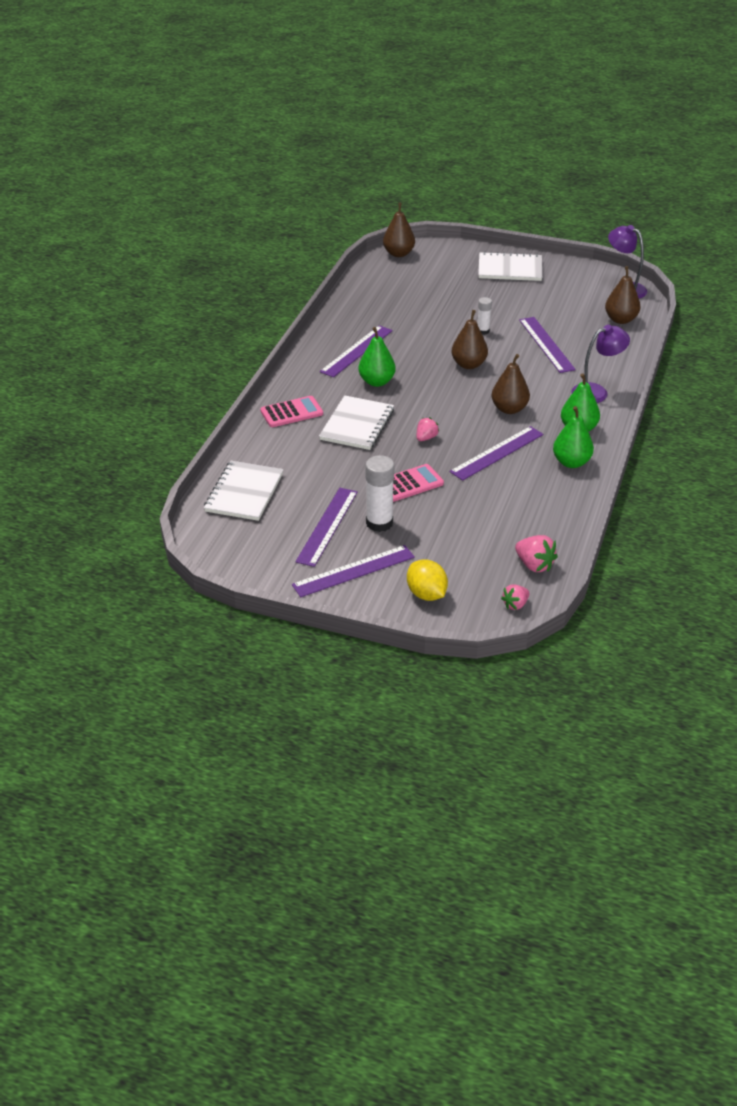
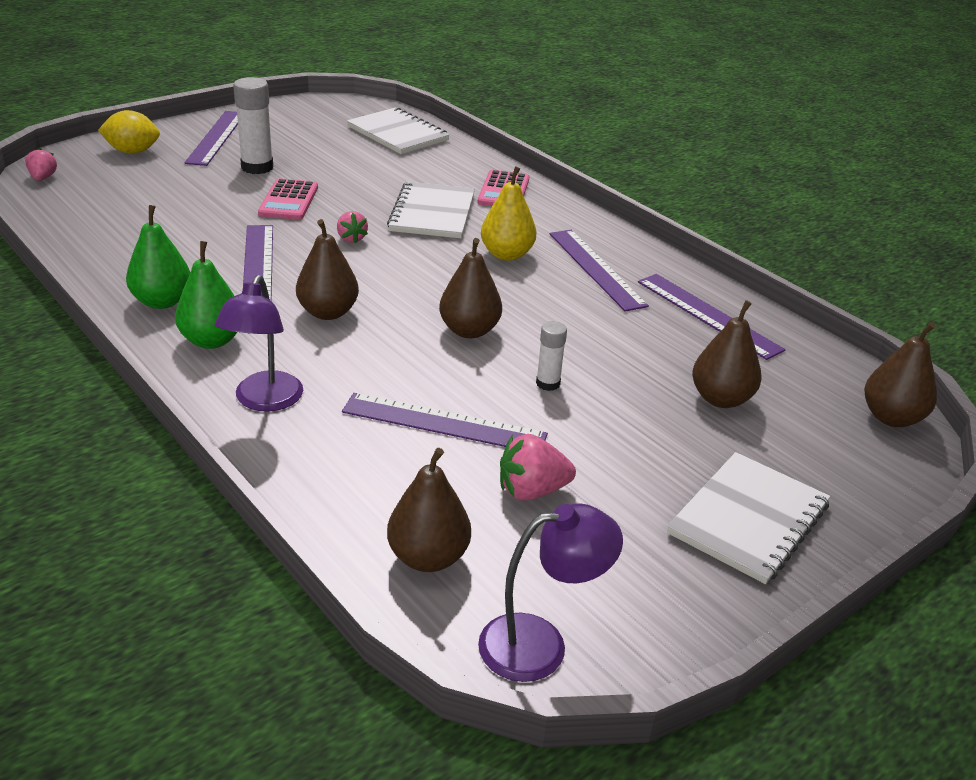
camera: 120 degrees right, 5 degrees down
purple ruler [295,488,358,567] -> purple ruler moved to [638,274,785,360]
white notebook [319,396,394,450] -> white notebook turned 45 degrees clockwise [387,182,475,238]
green pear [358,327,396,387] -> yellow pear [481,166,537,261]
pink strawberry [515,535,558,572] -> pink strawberry moved to [500,434,576,501]
none -> brown pear [692,300,761,408]

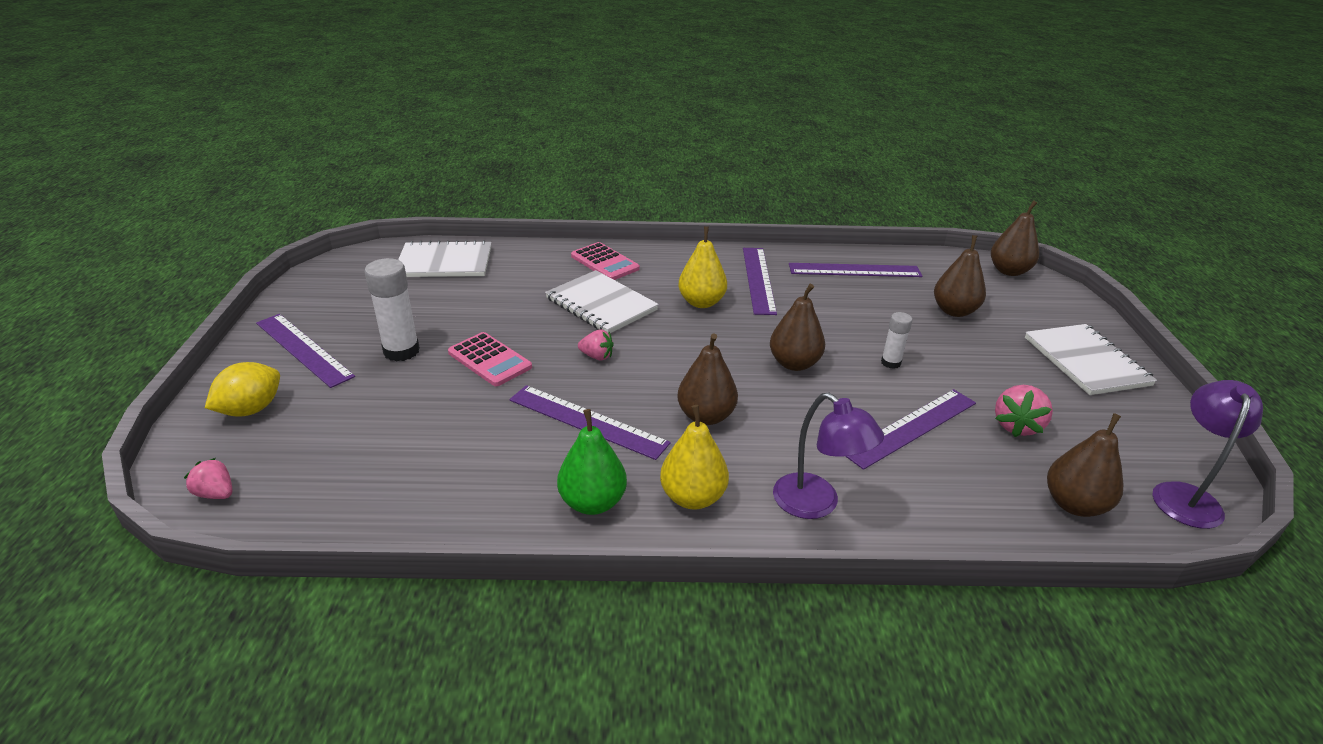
camera: 50 degrees left, 0 degrees up
green pear [175,241,237,349] -> yellow pear [660,405,729,509]
purple ruler [549,230,649,311] -> purple ruler turned 75 degrees clockwise [743,248,777,315]

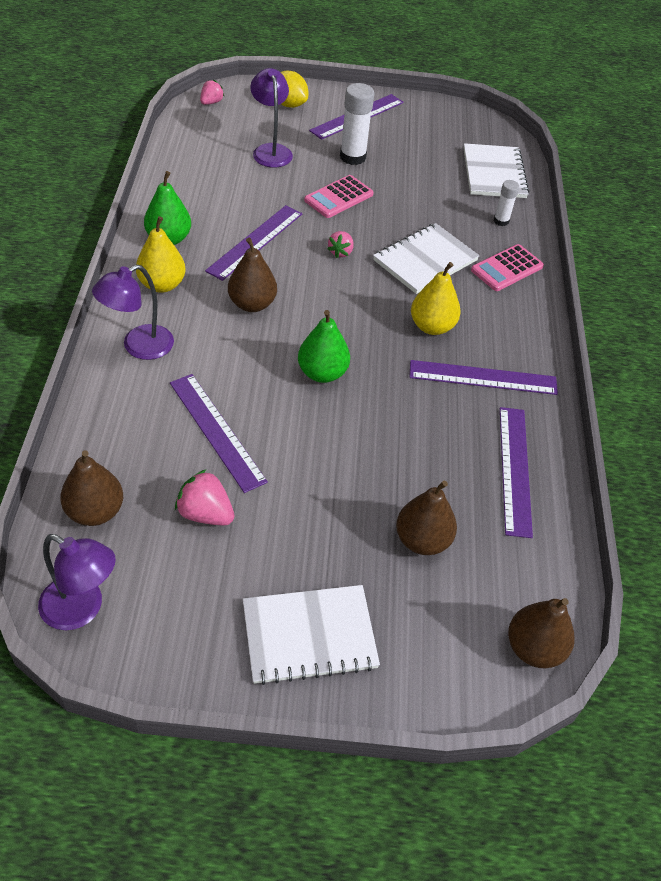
camera: 90 degrees right, 15 degrees up
brown pear [770,284,825,371] -> green pear [298,310,350,383]
white glue stick [881,312,913,369] -> white glue stick moved to [493,180,519,226]
none -> purple lamp [250,68,293,168]

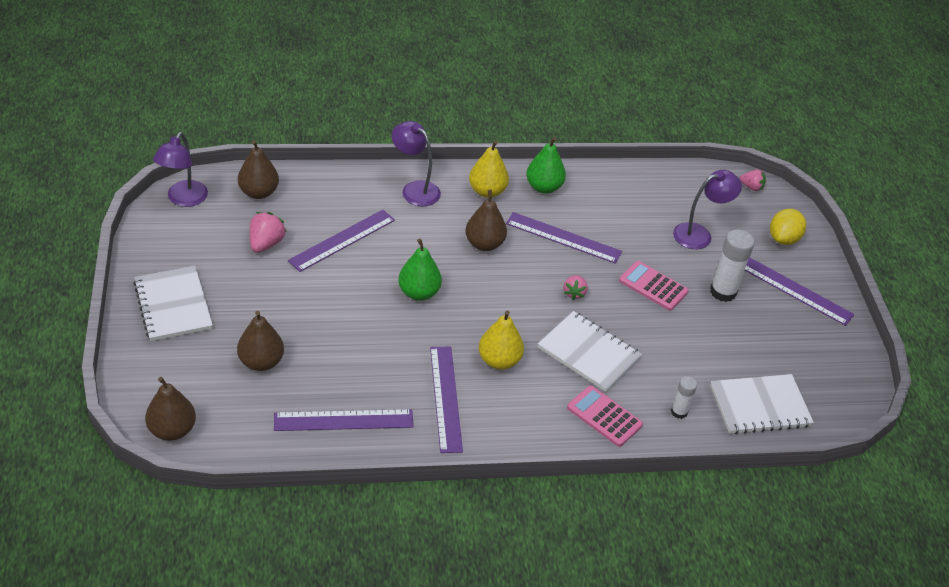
camera: 80 degrees right, 5 degrees down
pink strawberry [327,231,354,258] -> pink strawberry turned 90 degrees counterclockwise [563,275,588,300]

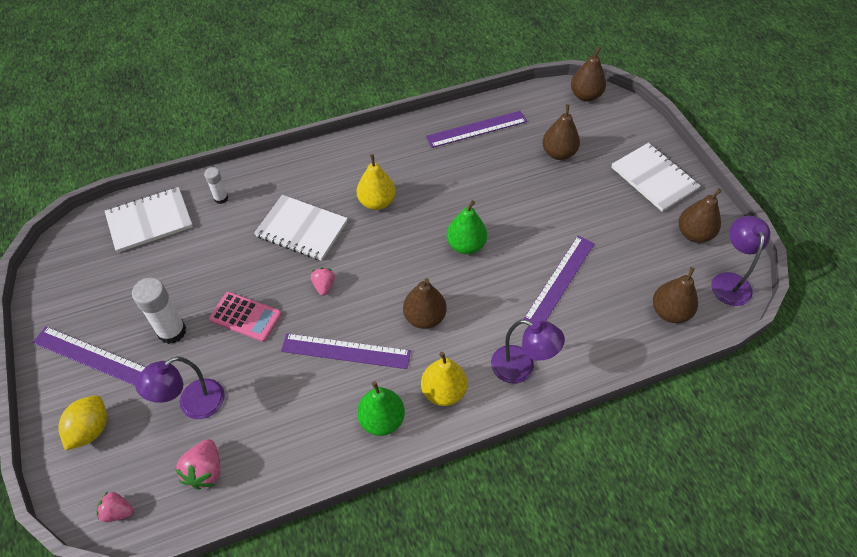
camera: 170 degrees right, 10 degrees up
pink strawberry [250,212,287,253] -> pink strawberry moved to [175,439,220,490]
purple ruler [430,347,463,453] -> none
pink calculator [567,385,643,447] -> none
none -> brown pear [679,189,722,243]

